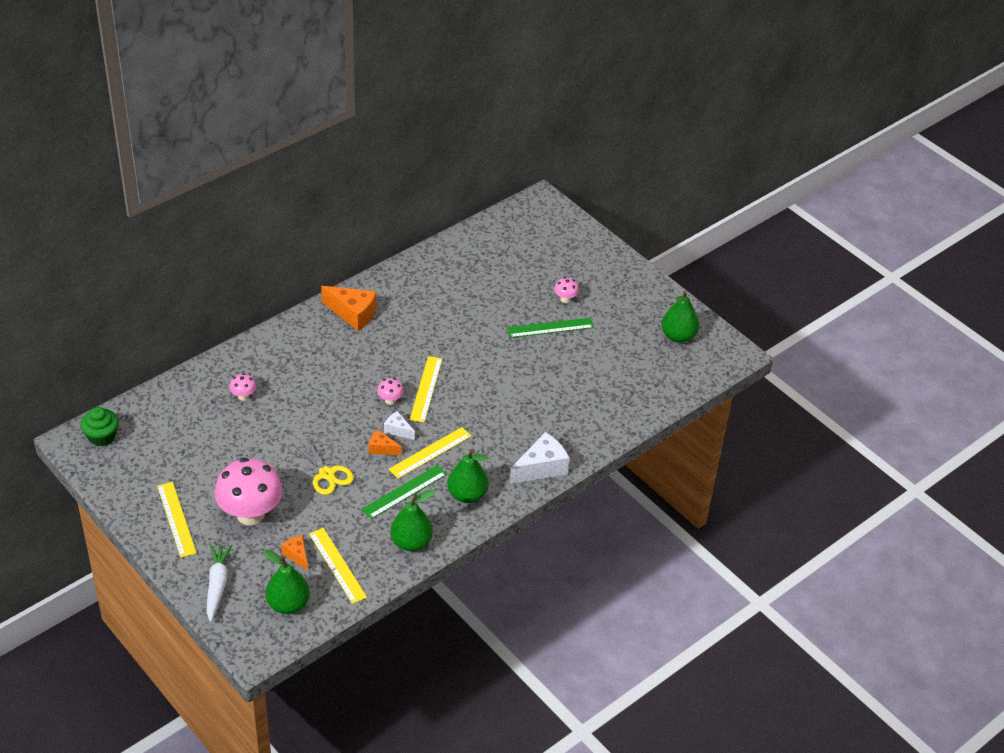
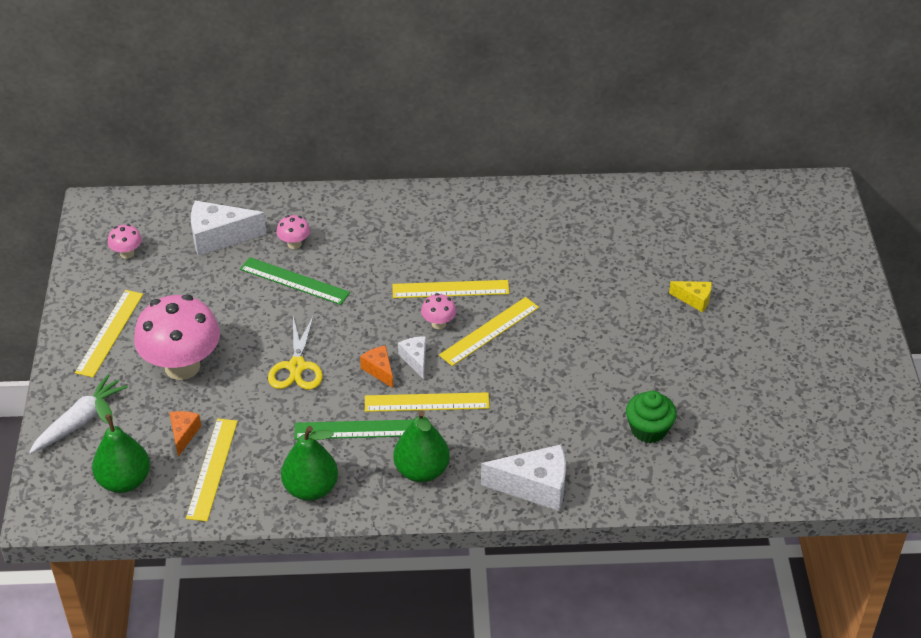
camera: 40 degrees right, 0 degrees up
green cupcake [81,407,119,446] -> green cupcake moved to [626,391,677,443]
orange cheese [321,286,376,331] -> none
green ruler [507,318,594,338] -> green ruler moved to [240,257,350,305]
pink mushroom [554,277,579,303] -> pink mushroom moved to [108,224,142,259]
green pear [661,290,699,343] -> none
none -> white cheese [191,201,267,256]
none -> yellow ruler [392,280,509,298]
none -> yellow cheese [669,281,712,312]

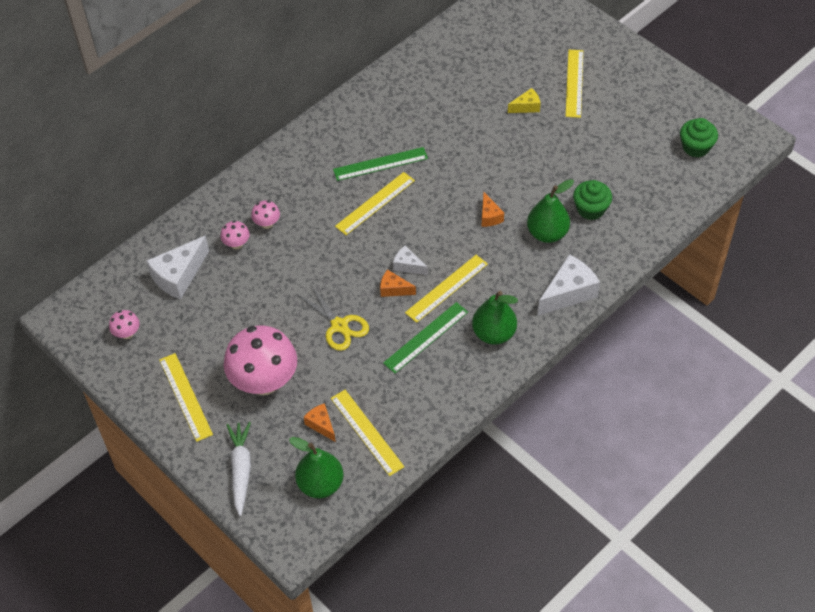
camera: 40 degrees left, 10 degrees up
green ruler [240,257,350,305] -> green ruler moved to [333,147,428,181]
green pear [281,426,338,501] -> green pear moved to [527,179,574,243]
pink mushroom [421,293,456,329] -> pink mushroom moved to [251,201,280,229]
yellow ruler [439,297,539,366] -> yellow ruler moved to [565,50,583,118]
none -> orange cheese [481,192,504,227]
none -> green cupcake [680,118,718,157]

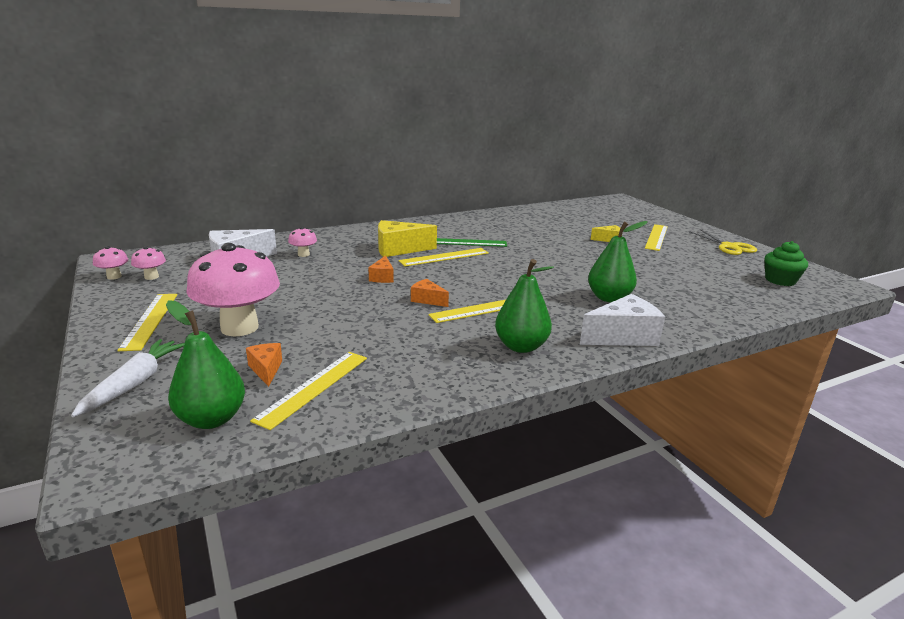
camera: 15 degrees right, 30 degrees down
pink mushroom [251,201,280,229] -> pink mushroom moved to [93,246,128,280]
yellow scissors [297,284,369,351] -> yellow scissors moved to [689,229,757,255]
yellow ruler [331,390,404,476] -> yellow ruler turned 45 degrees clockwise [250,352,367,430]
green ruler [383,302,468,373] -> none
white cheese [393,246,428,275] -> none
orange cheese [481,192,504,227] -> orange cheese moved to [368,256,394,283]
green cupcake [573,180,612,220] -> none
none -> yellow cheese [378,220,437,257]

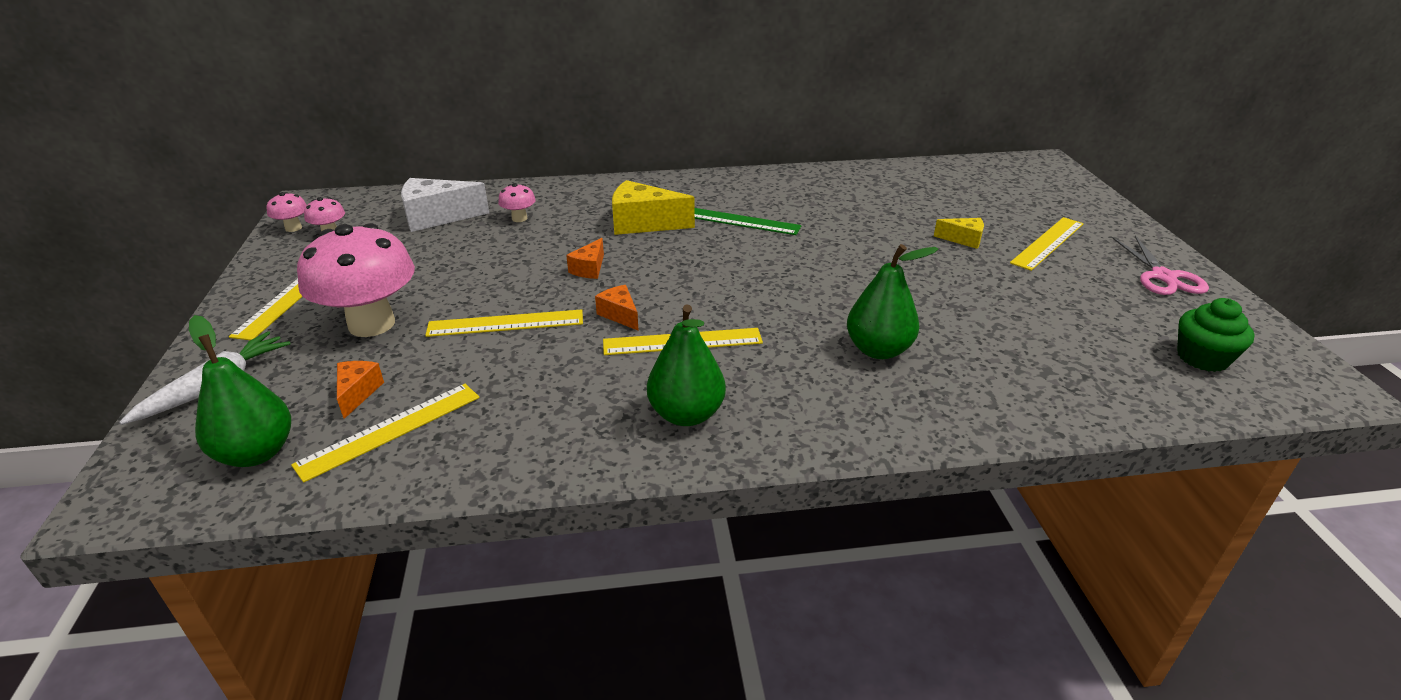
camera: 20 degrees right, 10 degrees up
yellow ruler [398,248,489,266] -> yellow ruler moved to [425,309,583,337]
white cheese [580,294,665,346] -> none
yellow scissors [689,229,757,255] -> pink scissors [1112,236,1209,295]

